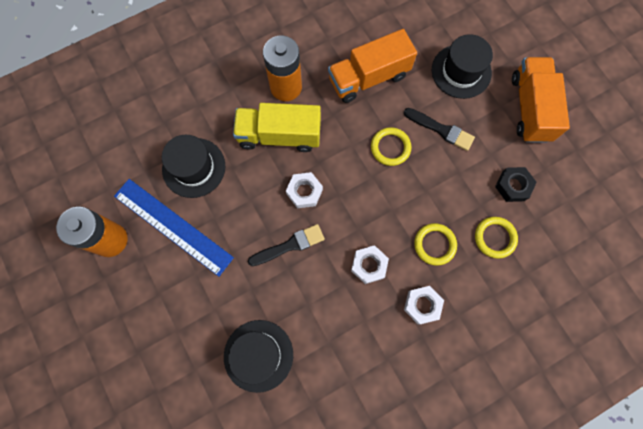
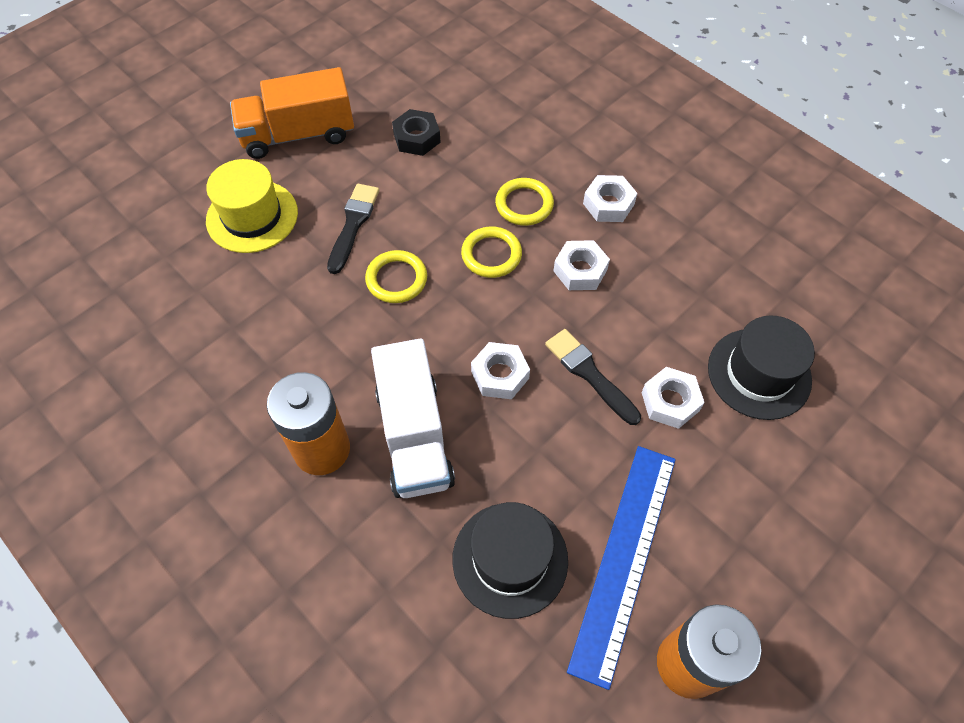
camera: 105 degrees left, 15 degrees down
yellow truck [233,103,321,152] -> white truck [371,339,455,498]
orange truck [328,29,417,103] -> none
black hat [432,34,493,99] -> yellow hat [206,159,298,253]
yellow ring [475,217,518,259] -> yellow ring moved to [461,226,522,278]
none -> white nut [641,367,705,429]

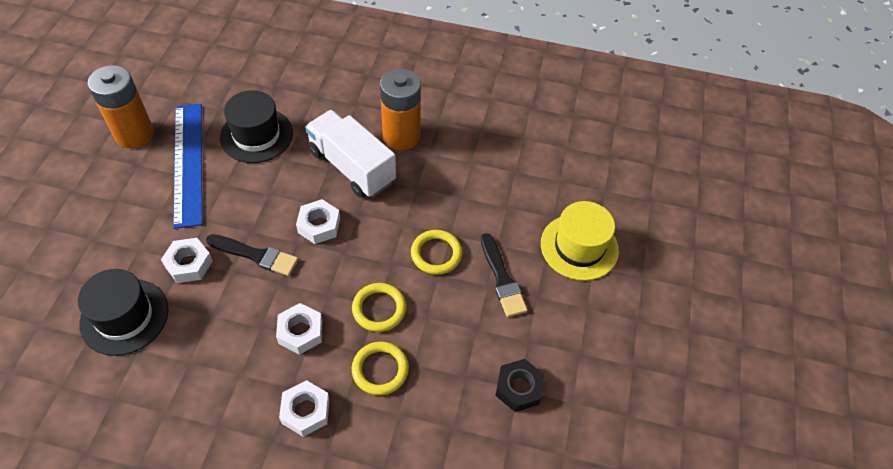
camera: 145 degrees right, 5 degrees down
orange truck [230,67,354,159] -> none

